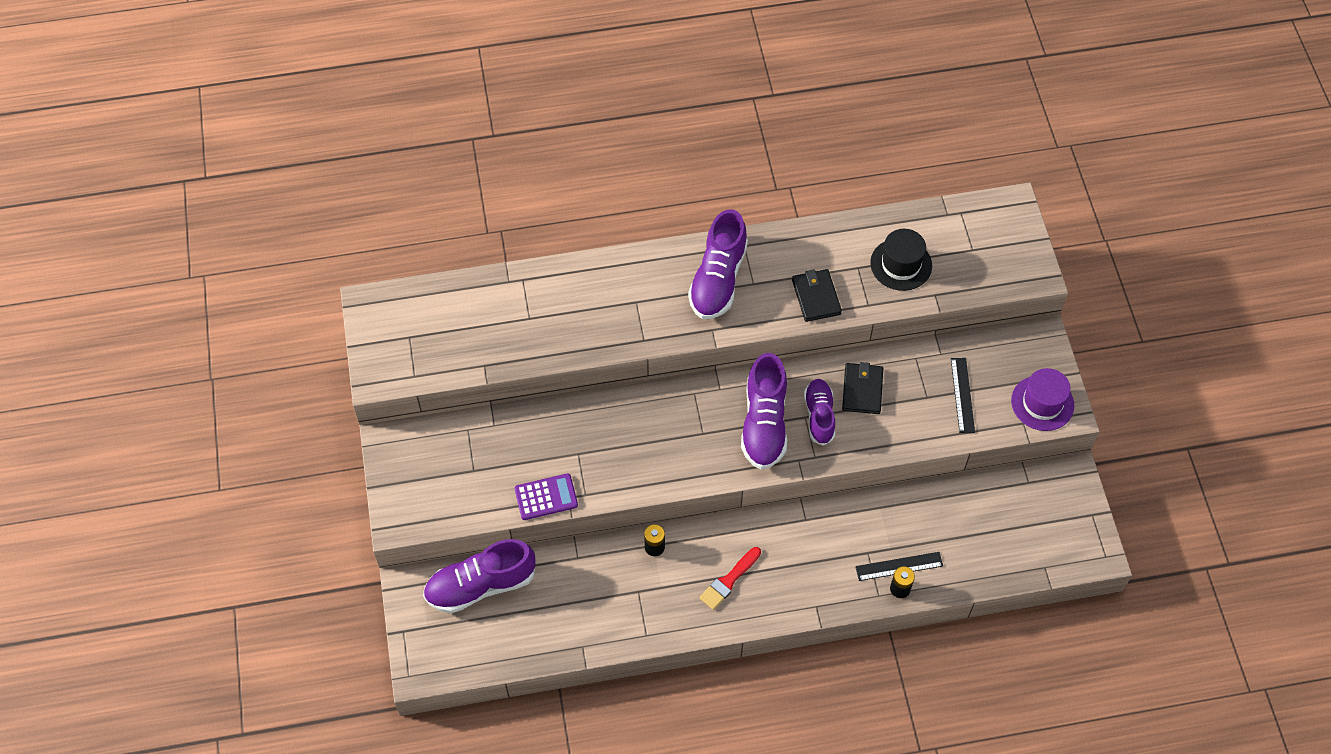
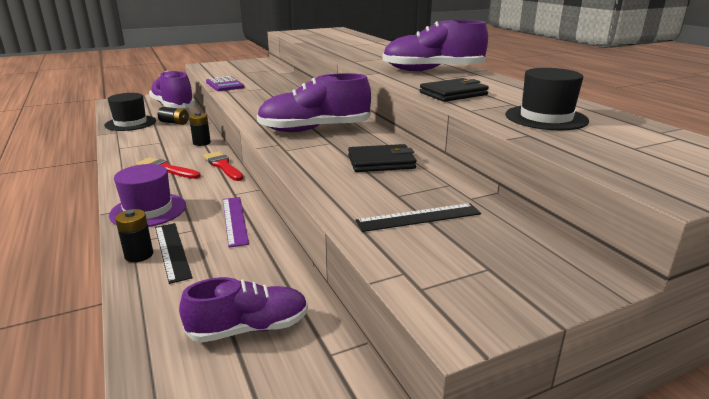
camera: 75 degrees right, 35 degrees down
purple shoe [804,379,835,446] -> purple shoe moved to [179,277,308,343]
purple hat [1011,368,1074,431] -> purple hat moved to [109,164,186,227]
none -> black hat [104,93,156,131]
none -> black battery [158,107,189,125]
none -> red brush [203,151,243,181]
none -> purple ruler [223,197,249,248]

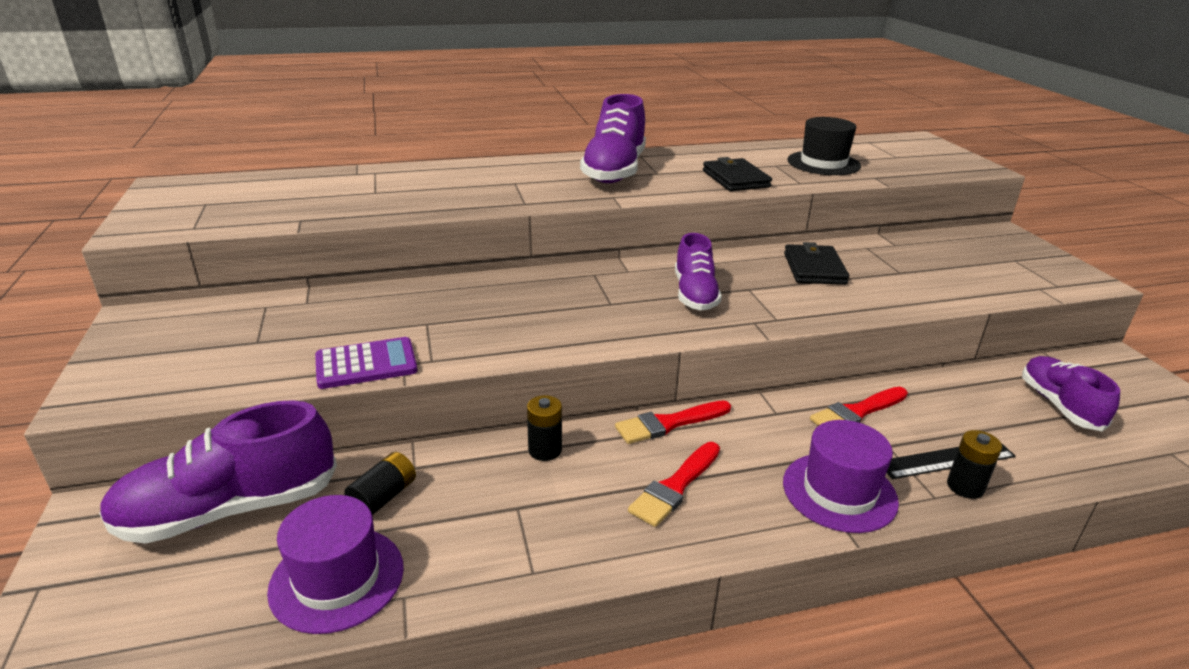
camera: 80 degrees left, 5 degrees up
black hat [104,93,156,131] -> purple hat [267,495,404,634]
purple ruler [223,197,249,248] -> red brush [810,387,908,426]
purple shoe [257,73,371,132] -> purple shoe [675,233,722,311], size x0.64
black ruler [355,203,481,232] -> none

